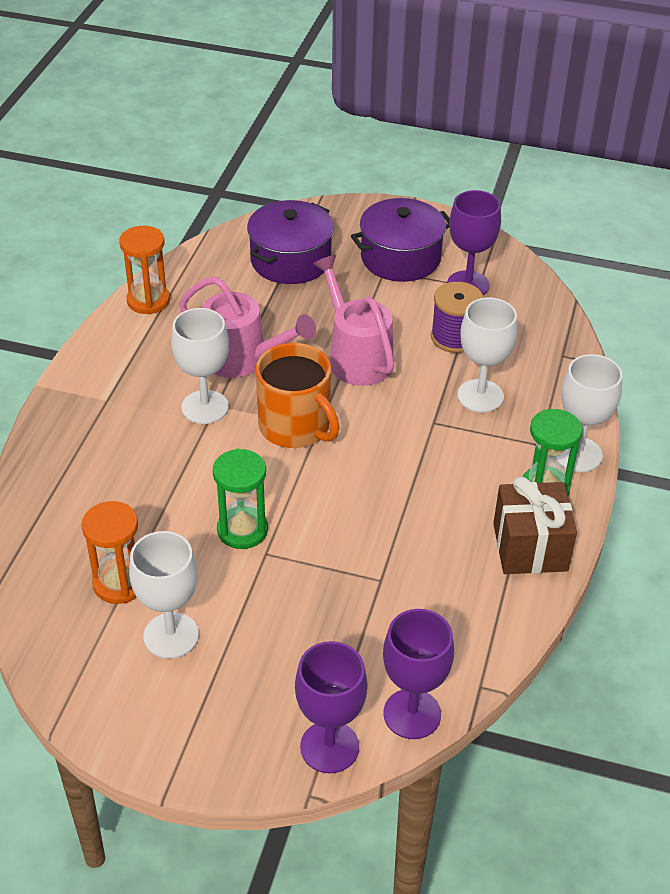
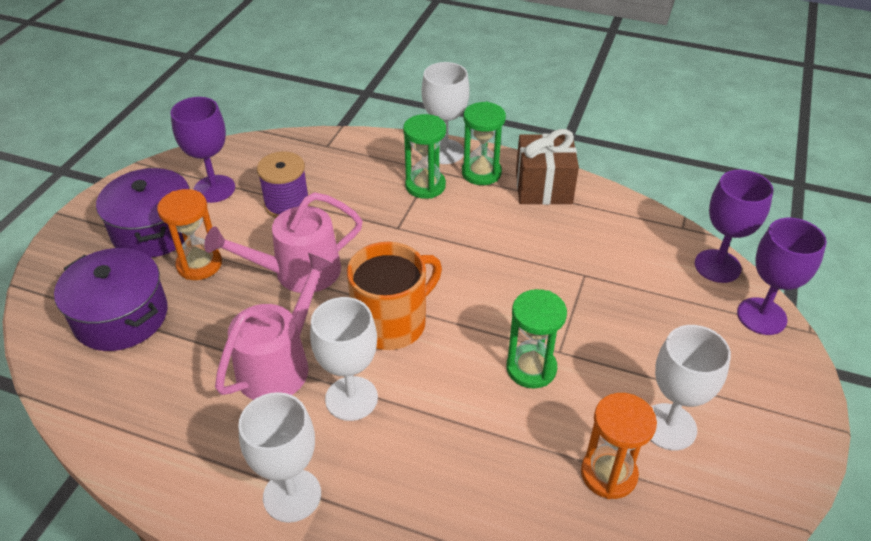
camera: 85 degrees left, 0 degrees up
orange hourglass [119,226,170,314] -> orange hourglass moved to [157,189,222,280]
white goblet [457,297,517,412] -> white goblet moved to [238,392,321,523]
none -> green hourglass [403,114,446,199]

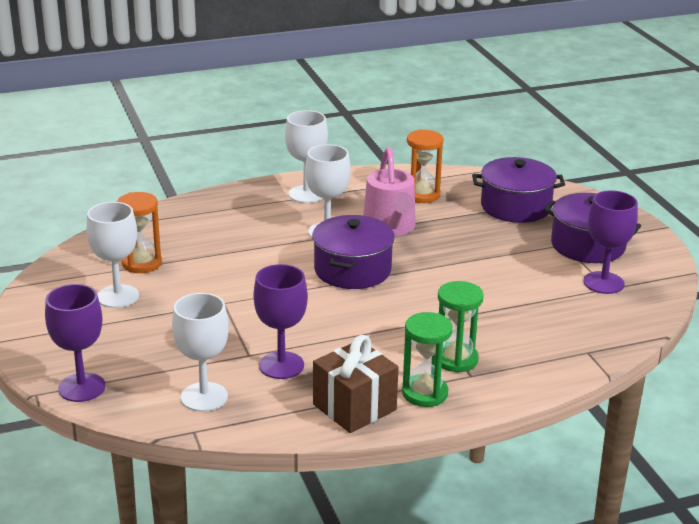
camera: 140 degrees right, 15 degrees down
orange hourglass [157,189,222,280] -> orange hourglass moved to [407,129,443,203]
pink watering can [204,192,363,293] -> none
purple spool [257,151,310,218] -> none
orange mug [347,242,442,350] -> purple pot [312,215,395,289]
white goblet [422,62,469,164] -> white goblet moved to [172,293,229,412]
green hourglass [506,289,567,388] -> none
purple goblet [694,170,773,283] -> purple goblet moved to [254,264,308,379]

